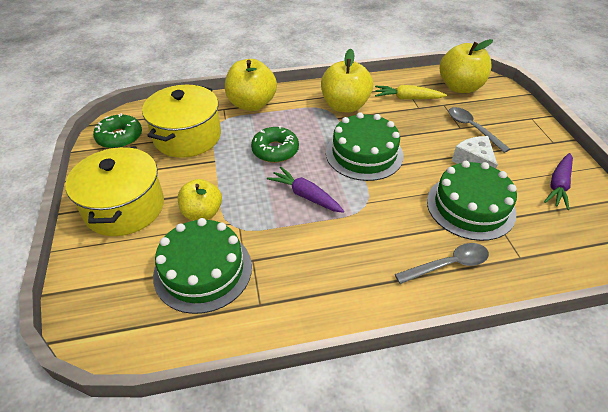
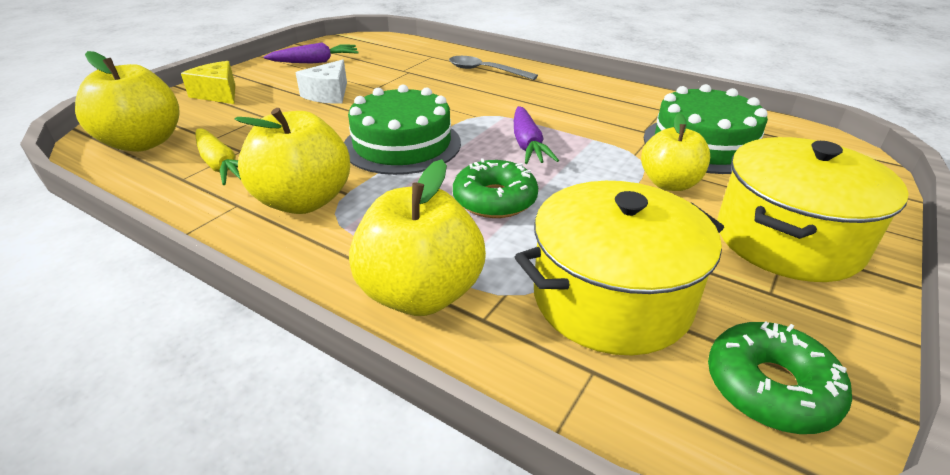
camera: 135 degrees left, 10 degrees down
green cake [427,161,517,241] -> none
grey spoon [449,107,510,153] -> none
none -> yellow cheese [181,61,235,104]

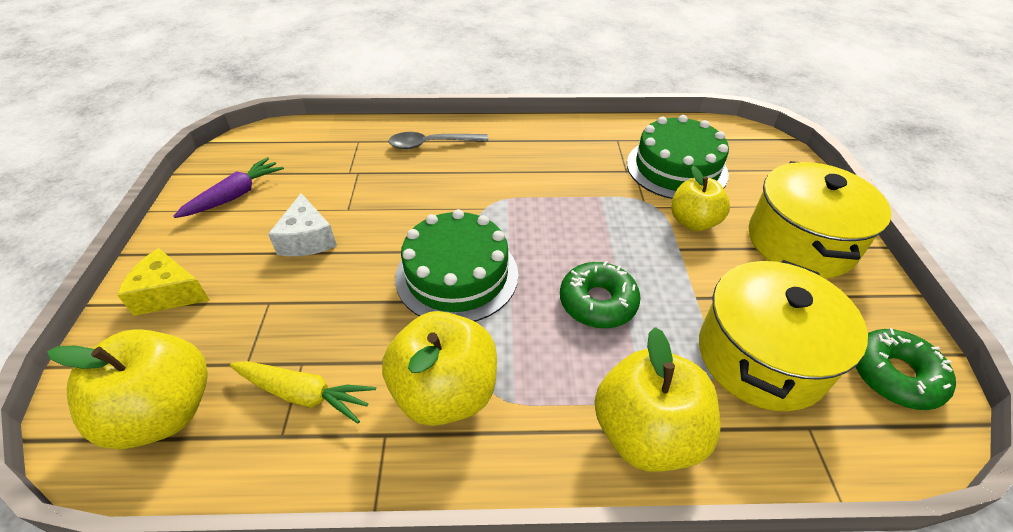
camera: 35 degrees left, 10 degrees up
purple carrot [514,106,559,164] -> none

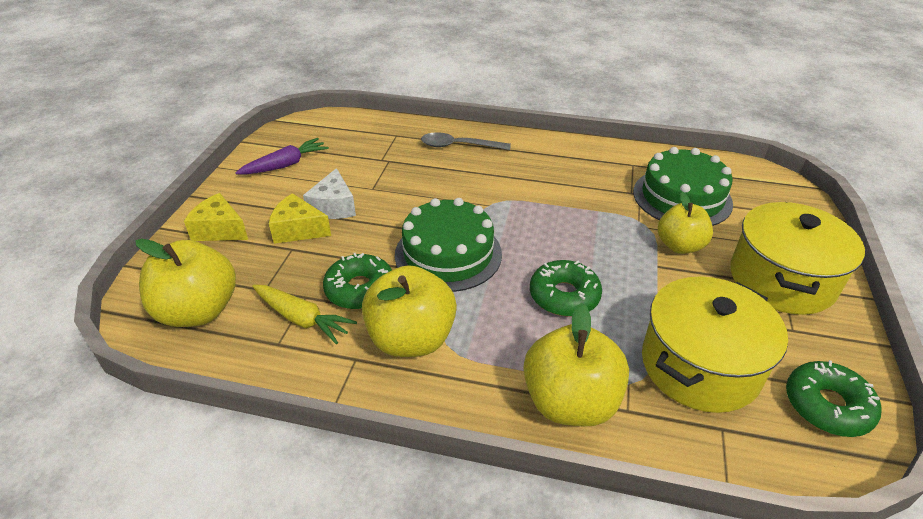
camera: 15 degrees right, 5 degrees down
none -> yellow cheese [269,193,331,244]
none -> green donut [323,253,392,309]

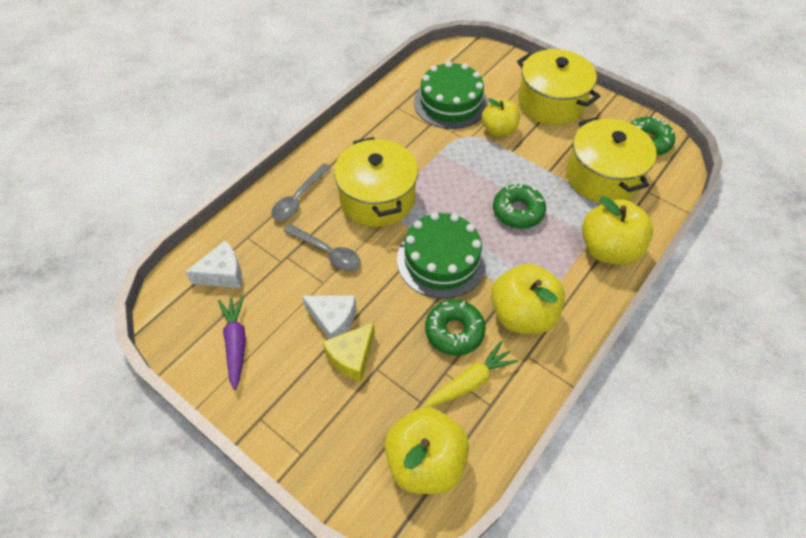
camera: 65 degrees left, 15 degrees up
yellow cheese [184,193,248,241] -> none
none -> white cheese [185,241,242,288]
none -> grey spoon [284,224,361,271]
none -> yellow pot [334,137,418,227]

